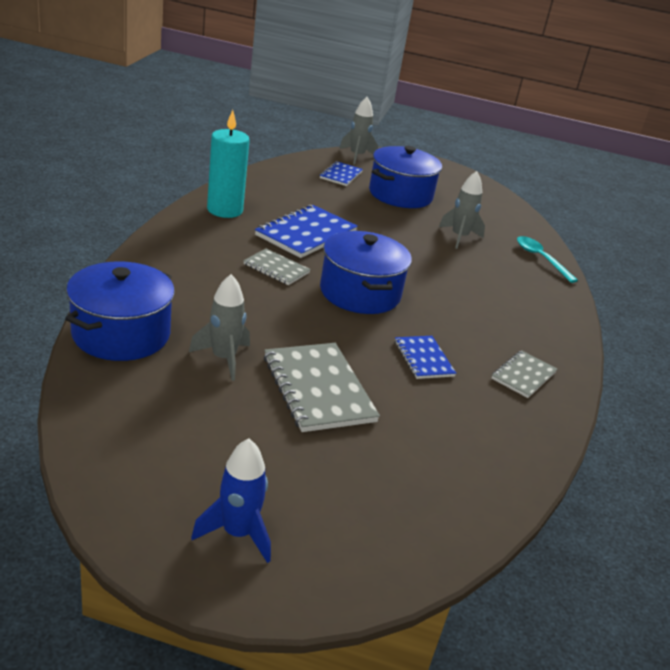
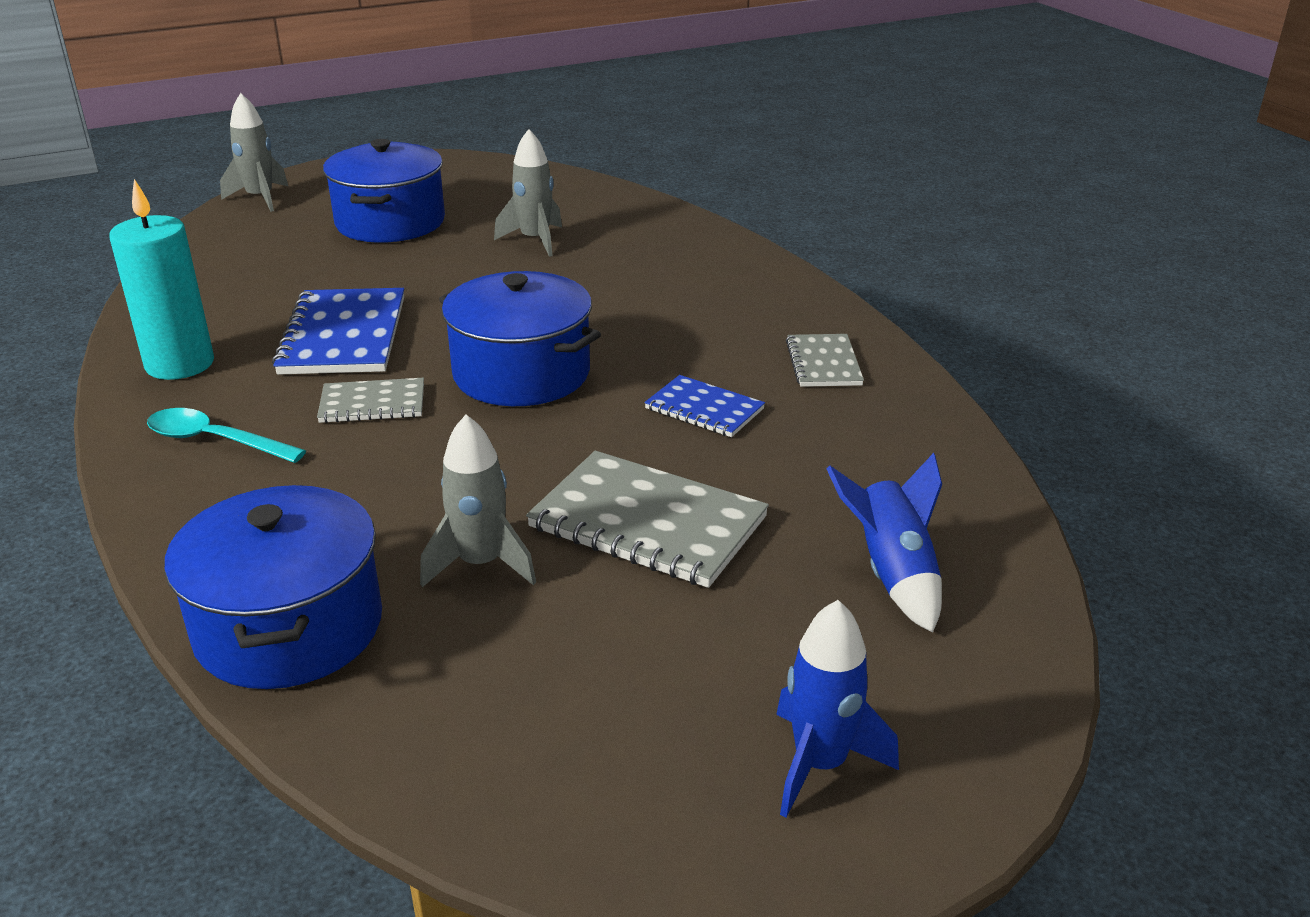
camera: 35 degrees left, 0 degrees up
blue notebook [320,161,363,186] -> none
turquoise spoon [517,236,578,283] -> turquoise spoon moved to [147,408,306,463]
none -> blue rocket [826,453,942,633]

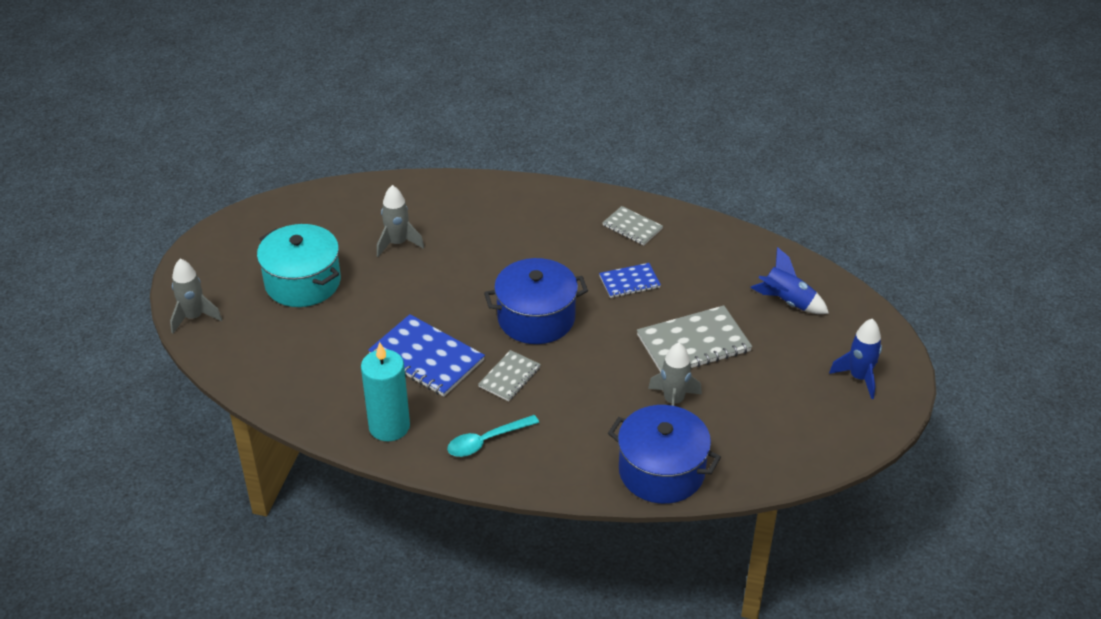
camera: 50 degrees left, 10 degrees up
blue pot [323,139,445,243] -> turquoise pot [257,224,341,307]

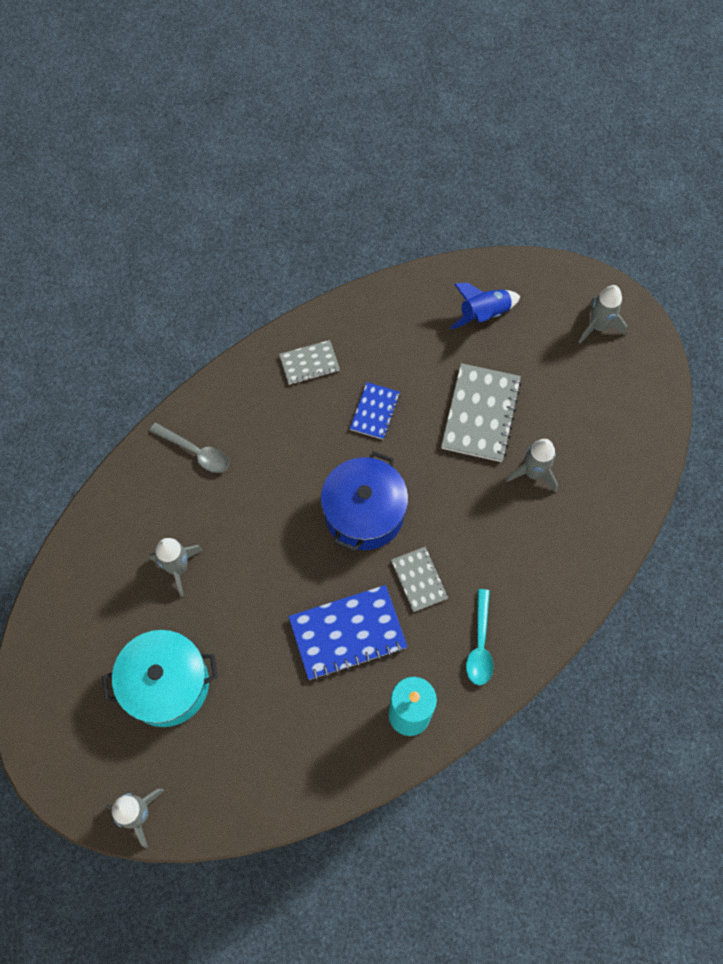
camera: 55 degrees left, 25 degrees up
blue pot [608,405,721,504] -> none
blue rocket [829,319,882,399] -> grey rocket [579,285,627,344]
none -> grey spoon [149,422,229,473]

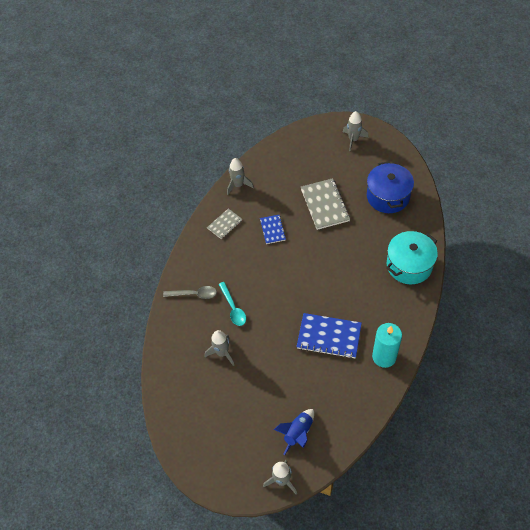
camera: 25 degrees left, 10 degrees down
turquoise pot [102,630,218,727] -> turquoise pot moved to [386,231,438,284]
blue notebook [288,585,407,680] -> blue notebook turned 60 degrees clockwise [296,313,362,359]
blue pot [321,451,408,552] -> blue pot moved to [367,161,414,213]
grey notebook [391,547,448,612] -> none
blue rocket [450,283,521,329] -> blue rocket moved to [274,409,314,456]
turquoise spoon [466,589,493,685] -> turquoise spoon moved to [218,282,246,326]
grey rocket [506,439,558,493] -> grey rocket moved to [227,158,254,195]

